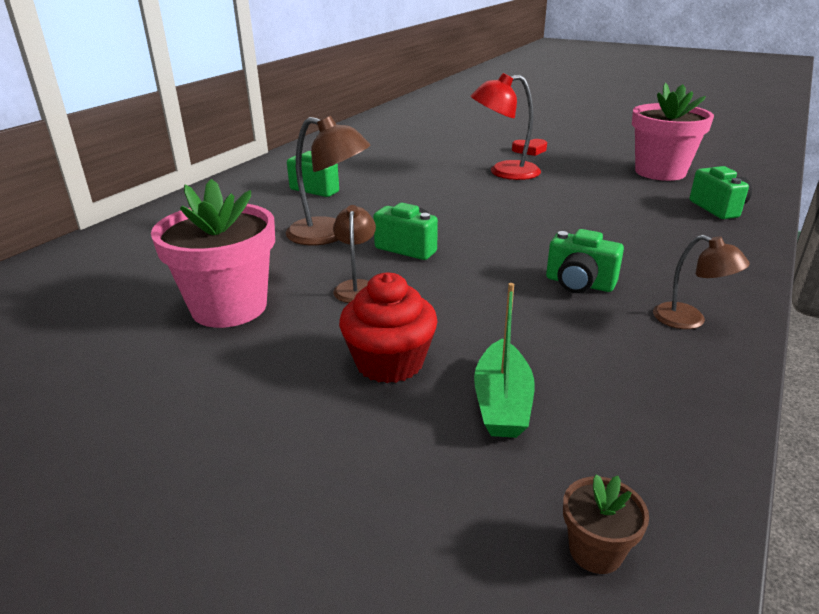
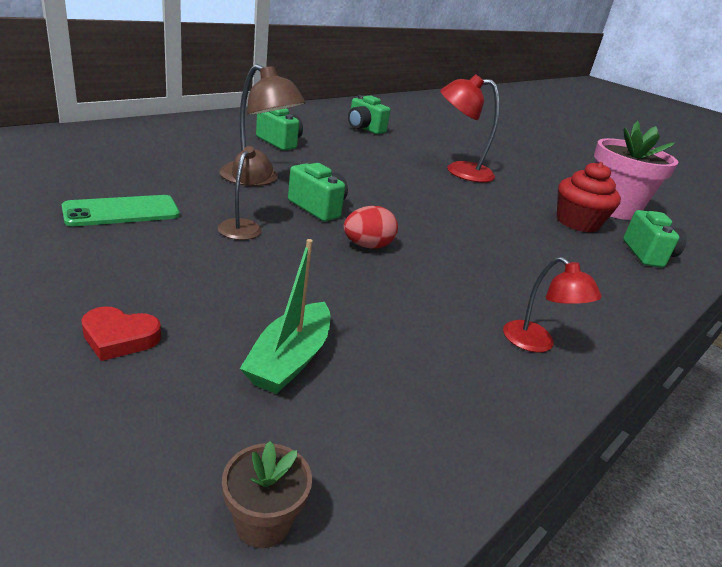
camera: 10 degrees right, 0 degrees up
pink flower pot [151,179,275,328] -> green phone [62,195,180,226]
red cupcake [339,273,438,383] -> red cupcake moved to [557,162,621,233]
red heart [512,139,547,156] -> red heart moved to [81,306,161,361]
green camera [546,229,624,293] -> green camera moved to [348,95,390,134]
brown lamp [653,235,750,329] -> red lamp [503,257,602,352]
none -> red egg [344,206,398,249]

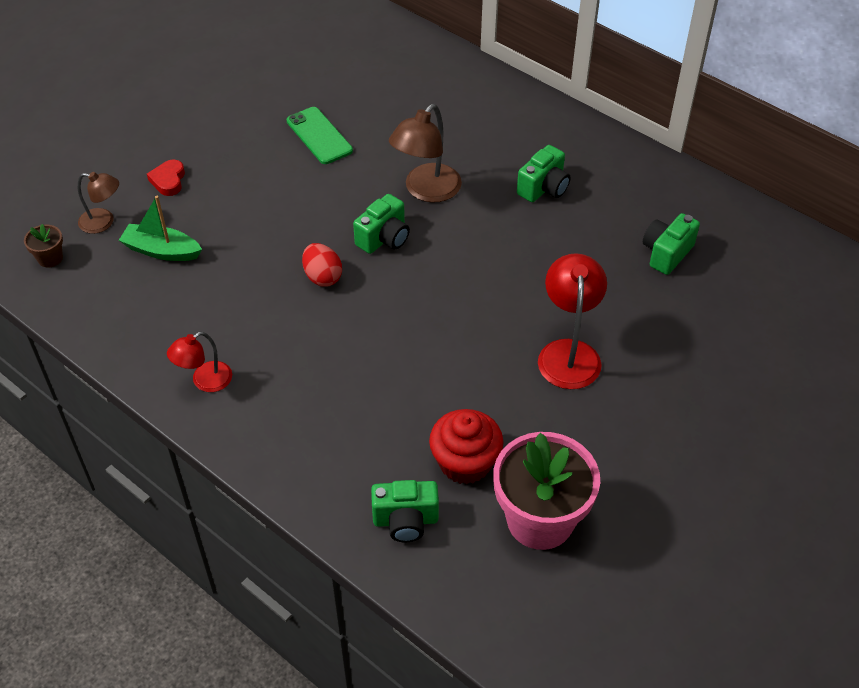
camera: 90 degrees right, 20 degrees up
brown lamp [218,146,273,240] -> brown lamp moved to [78,172,119,234]

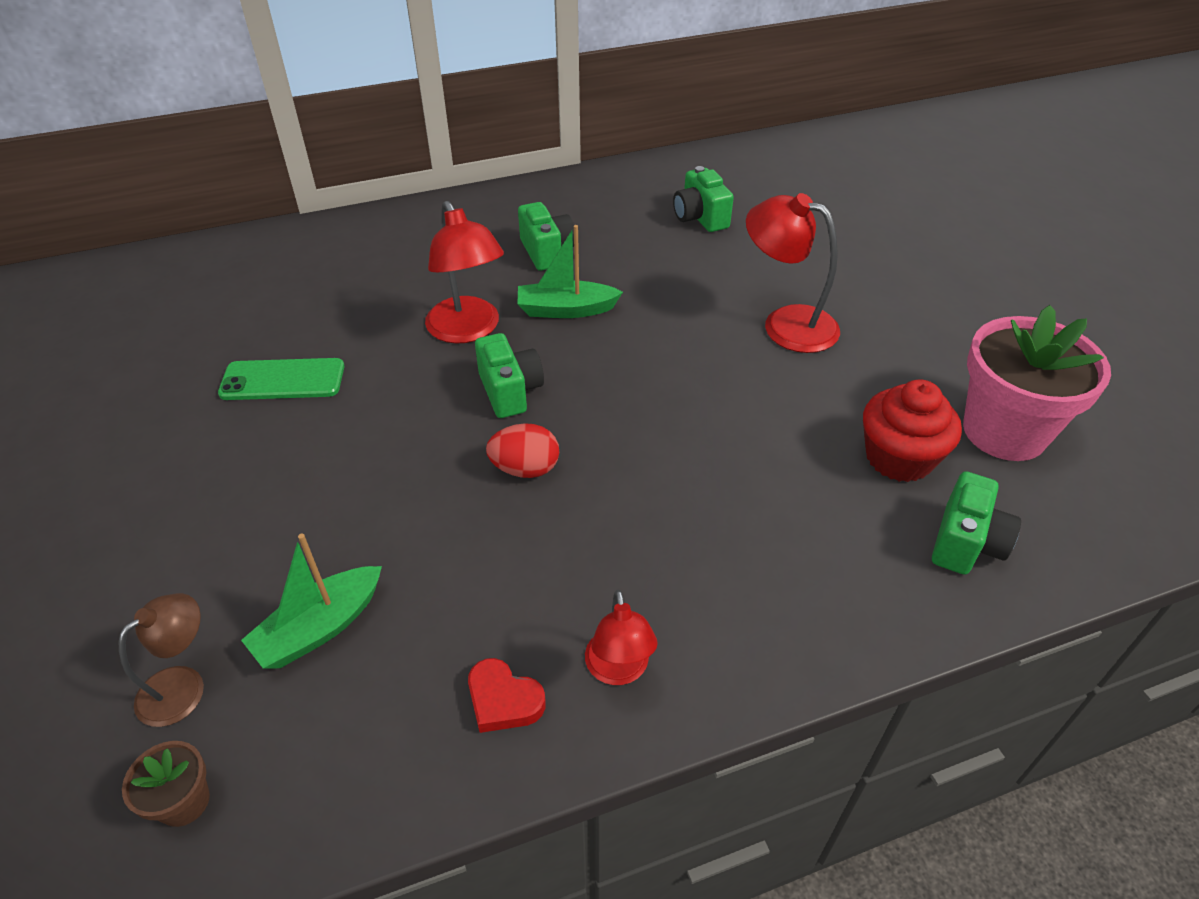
camera: 60 degrees left, 5 degrees down
red heart [147,159,185,196] -> red heart moved to [468,658,546,733]
brown lamp [389,104,462,203] -> red lamp [425,201,504,344]
none -> green boat [517,225,623,318]

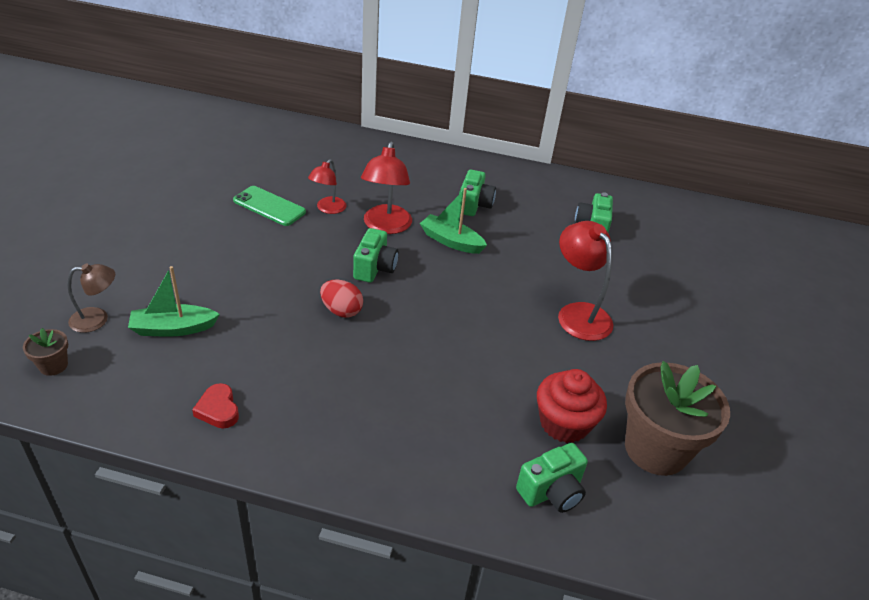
camera: 30 degrees right, 5 degrees down
red lamp [585,590,658,685] -> red lamp moved to [308,159,347,214]
pink flower pot [963,305,1111,461] -> brown flower pot [625,361,730,476]

